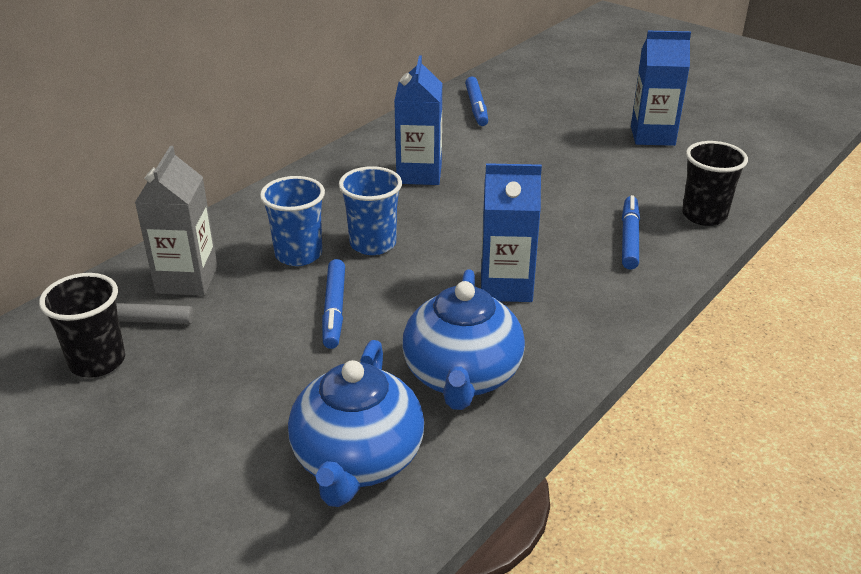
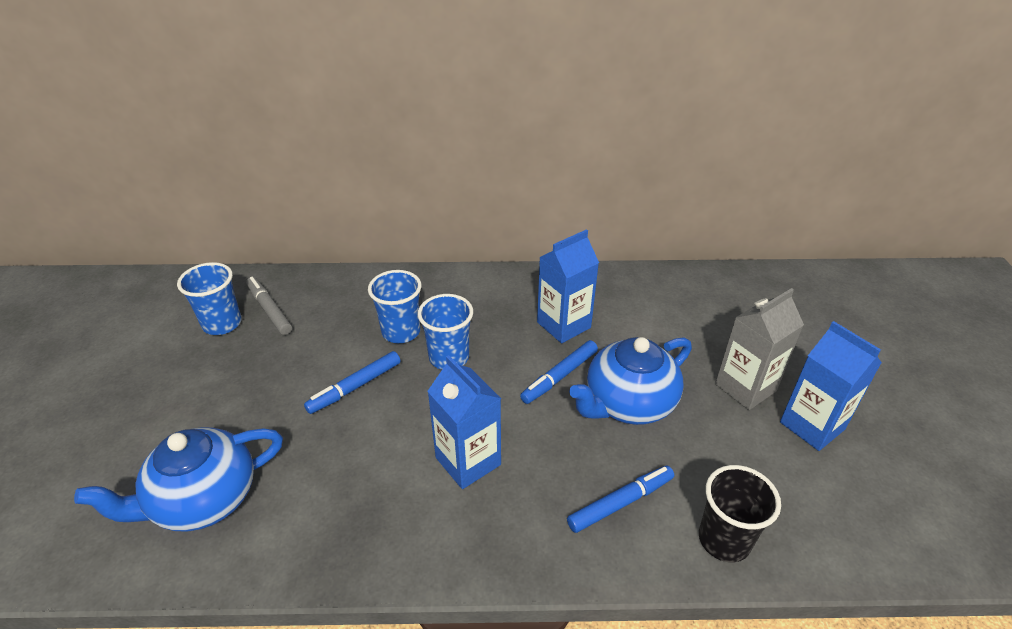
camera: 50 degrees right, 5 degrees up
black cup [39,273,125,378] -> blue cup [177,262,242,335]
grey carton [135,146,218,296] -> grey carton moved to [715,288,804,410]
blue teapot [403,269,525,410] -> blue teapot moved to [569,337,692,425]
blue marker [465,76,488,126] -> blue marker moved to [520,340,598,404]

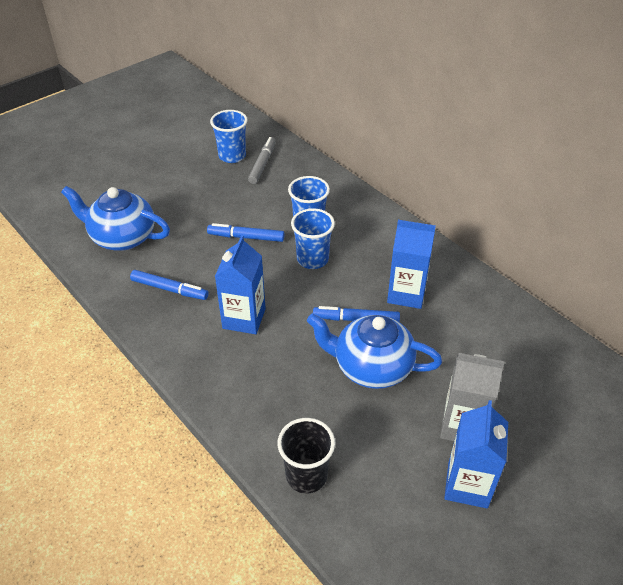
camera: 50 degrees right, 5 degrees up
blue marker [567,466,674,533] -> blue marker moved to [130,270,209,300]

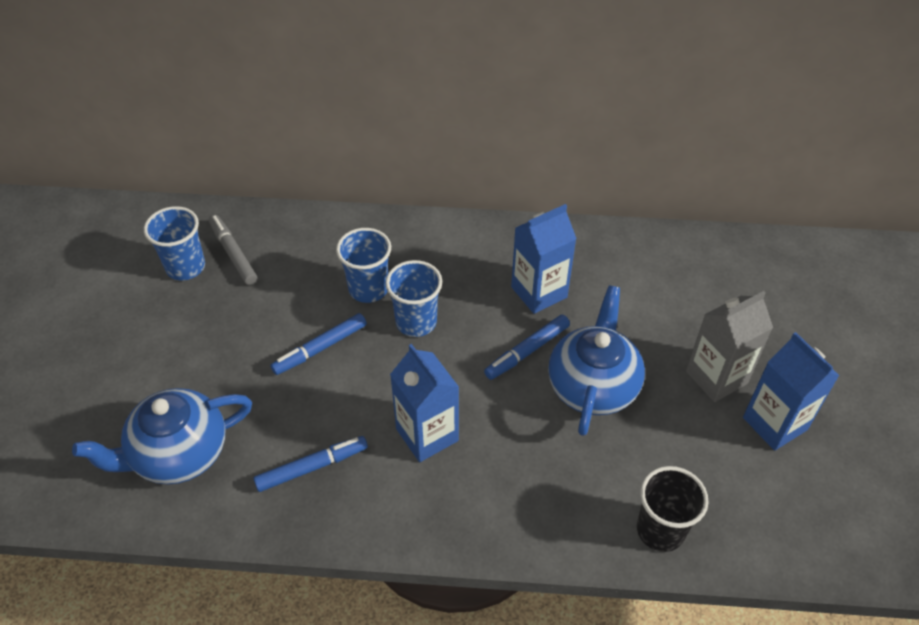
camera: 45 degrees left, 5 degrees up
blue teapot [307,313,442,389] -> blue teapot turned 135 degrees clockwise [548,286,645,436]

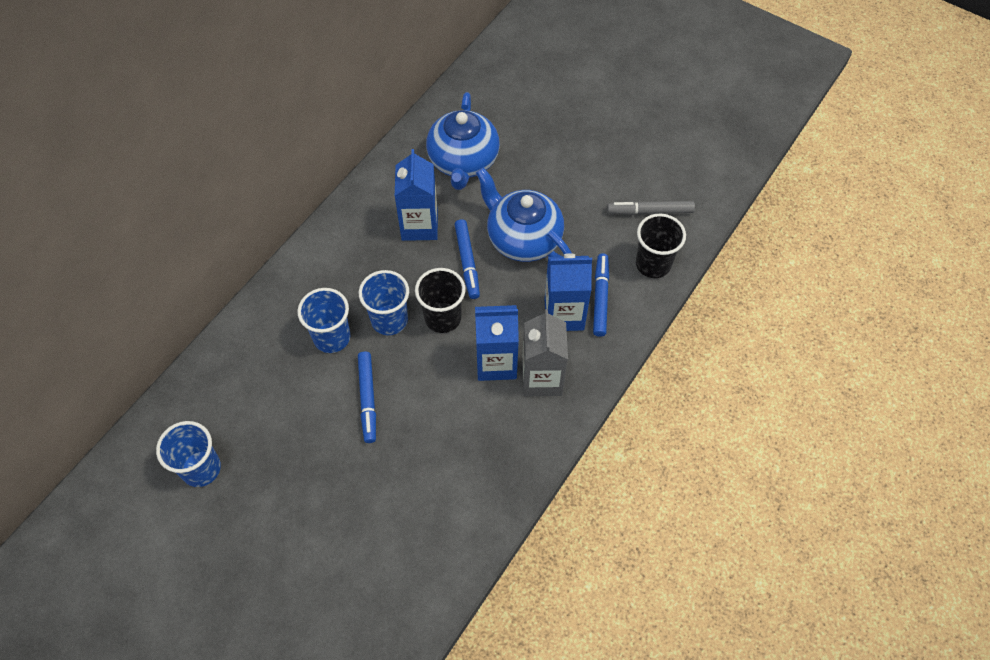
camera: 60 degrees left, 10 degrees up
blue teapot [72,388,252,485] -> blue teapot moved to [426,92,500,190]
grey marker [209,215,257,285] -> grey marker moved to [607,201,695,215]
blue marker [253,436,368,492] -> blue marker moved to [593,253,609,337]
grey carton [686,291,773,402] -> grey carton moved to [522,309,568,396]
blue carton [743,332,839,451] -> blue carton moved to [544,253,592,331]
none -> black cup [415,268,466,333]

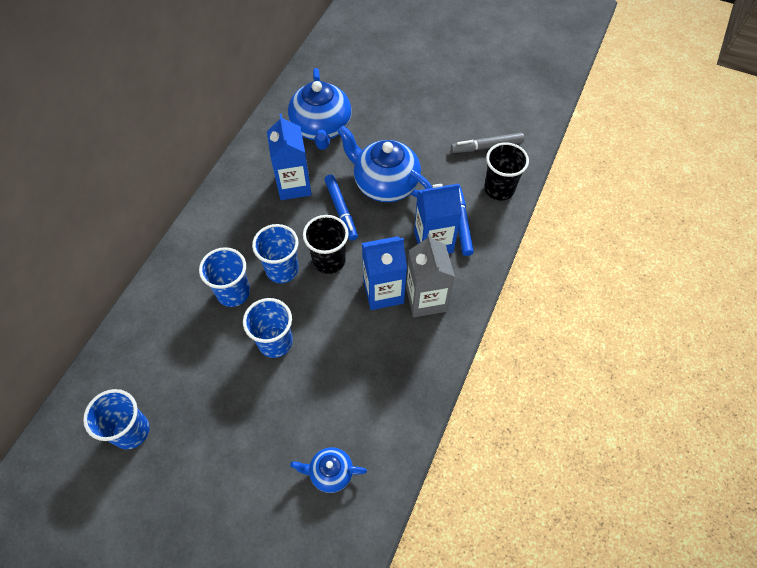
camera: 10 degrees left, 0 degrees up
blue marker [358,352,376,443] -> blue cup [243,298,293,358]
none -> blue teapot [290,447,367,493]

